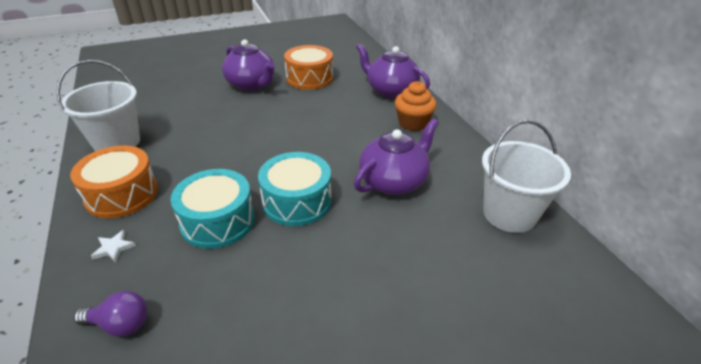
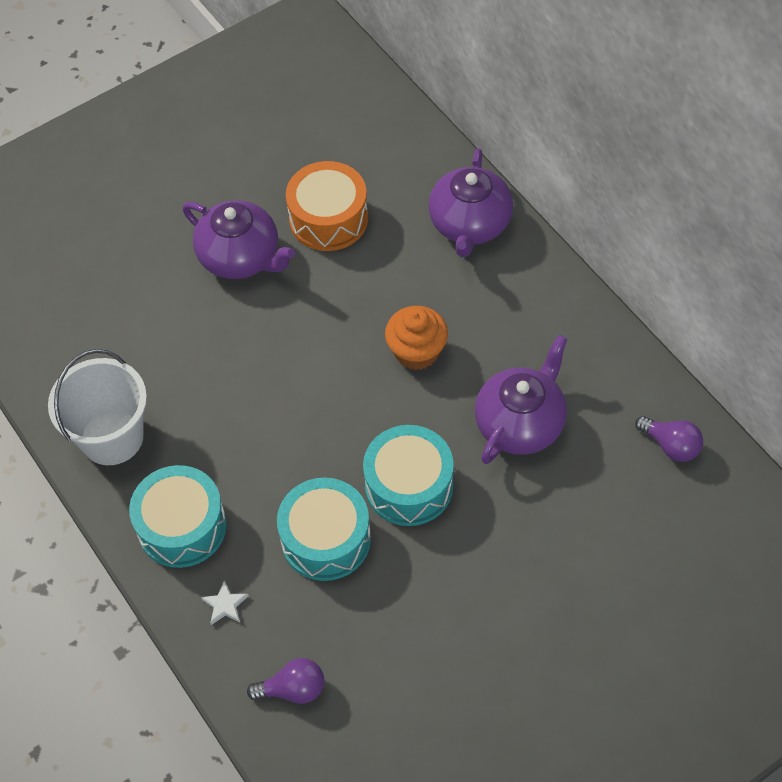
camera: 10 degrees left, 20 degrees up
orange drum [70,145,158,218] -> turquoise drum [129,465,227,568]
purple teapot [356,44,430,99] -> purple teapot turned 105 degrees counterclockwise [429,149,513,257]
orange cupcake [395,81,437,131] -> orange cupcake moved to [385,306,448,370]
white bucket [482,120,571,233] -> purple light bulb [635,416,703,462]

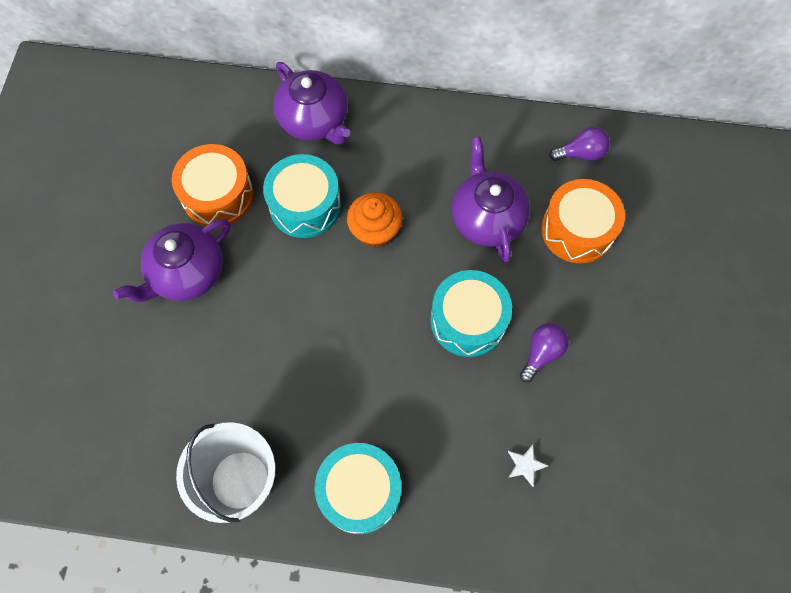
camera: 50 degrees left, 10 degrees up
purple teapot [183,200,295,279] -> purple teapot turned 150 degrees clockwise [113,219,230,302]
white star [201,580,249,625] -> white star moved to [508,444,548,487]
purple light bulb [247,658,324,704] -> purple light bulb moved to [520,323,569,383]
turquoise drum [277,477,371,581] -> turquoise drum moved to [263,154,341,238]
none -> orange drum [541,179,625,264]

